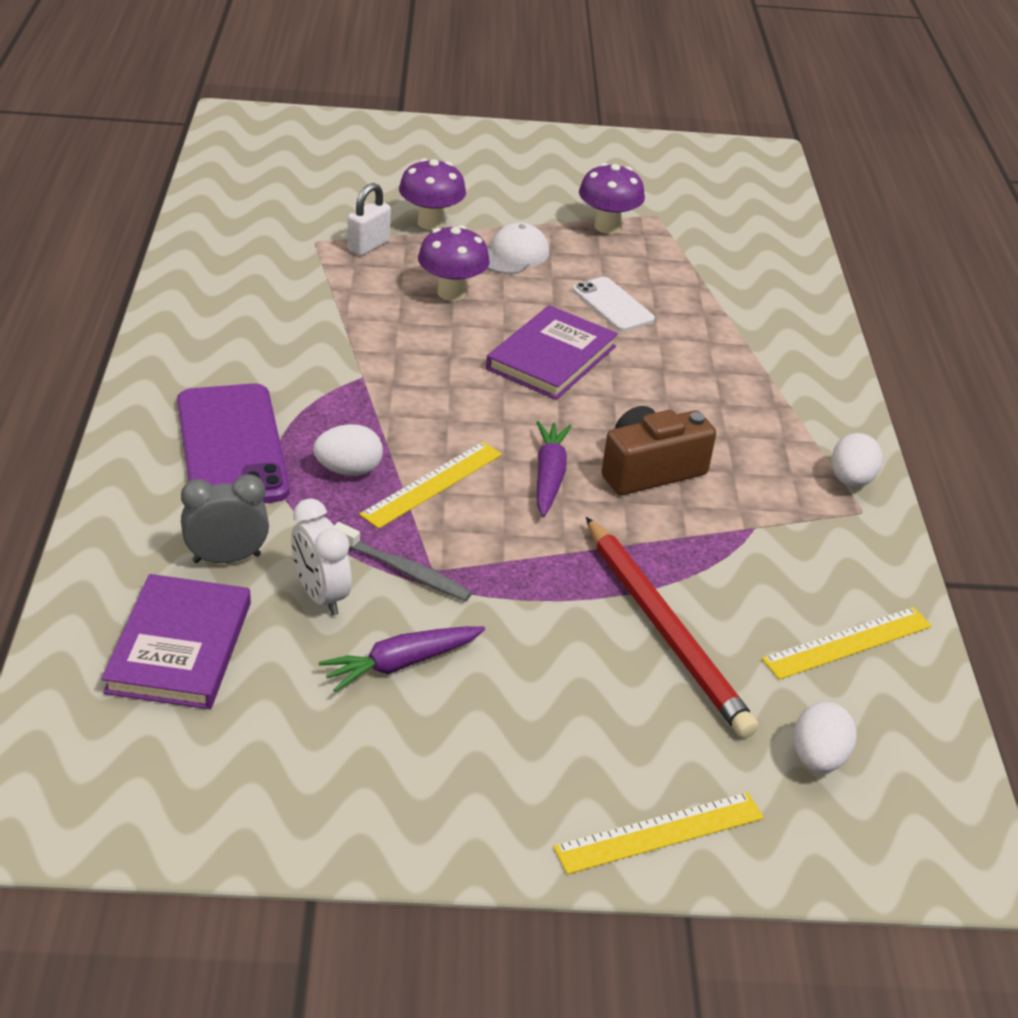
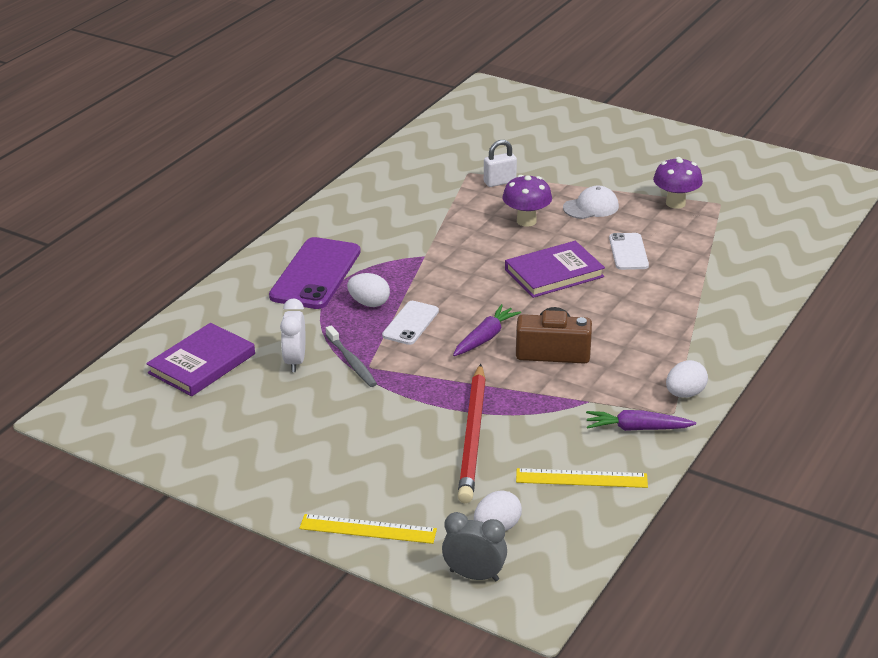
camera: 35 degrees right, 5 degrees down
grey clock [181,474,269,563] -> grey clock moved to [442,512,507,581]
purple carrot [319,626,485,692] -> purple carrot moved to [586,410,696,431]
yellow ruler [359,442,502,529] -> white phone [382,301,439,345]
purple mushroom [399,158,466,230] -> none

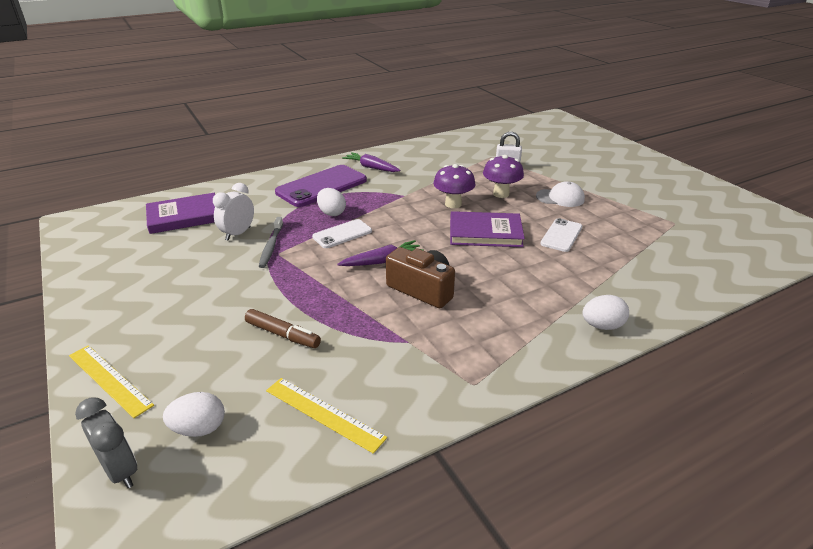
camera: 30 degrees right, 0 degrees up
red pencil [458,364,486,503] -> brown marker [245,309,321,348]
purple carrot [586,410,696,431] -> purple carrot moved to [342,152,400,172]
purple mushroom [653,157,703,209] -> purple mushroom moved to [433,164,475,208]
white egg [666,360,708,398] -> white egg moved to [583,295,629,330]

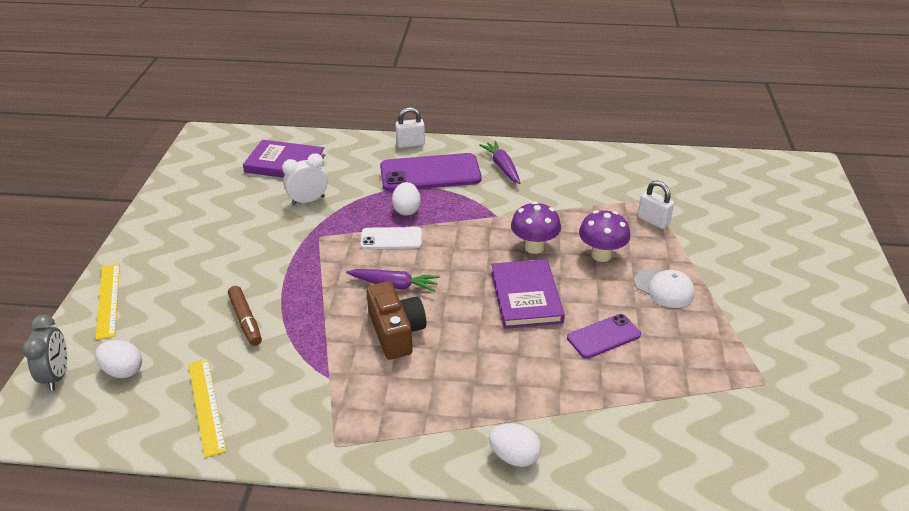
camera: 35 degrees right, 5 degrees up
grey toothbrush [259,217,283,268] -> none
purple book [450,211,525,247] -> purple book turned 45 degrees clockwise [491,259,565,329]
white phone [540,218,582,252] -> purple phone [567,314,641,359]
none -> white padlock [395,107,425,148]

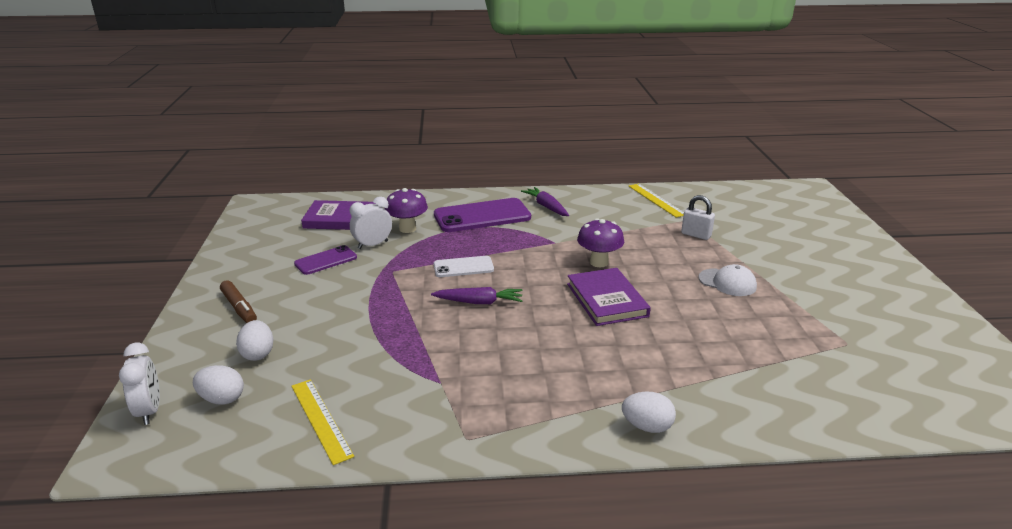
camera: 10 degrees left, 10 degrees down
grey clock [22,315,67,391] -> white clock [119,343,160,425]
yellow ruler [96,264,120,340] -> yellow ruler moved to [629,184,684,218]
brown marker [228,286,262,346] -> brown marker moved to [220,280,257,323]
brown camera [366,281,426,360] -> none
white egg [392,182,421,216] -> white egg moved to [236,320,273,361]
white padlock [395,107,425,148] -> none
purple phone [567,314,641,359] -> purple phone moved to [294,245,357,275]
purple mushroom [579,210,630,262] -> purple mushroom moved to [384,188,428,233]

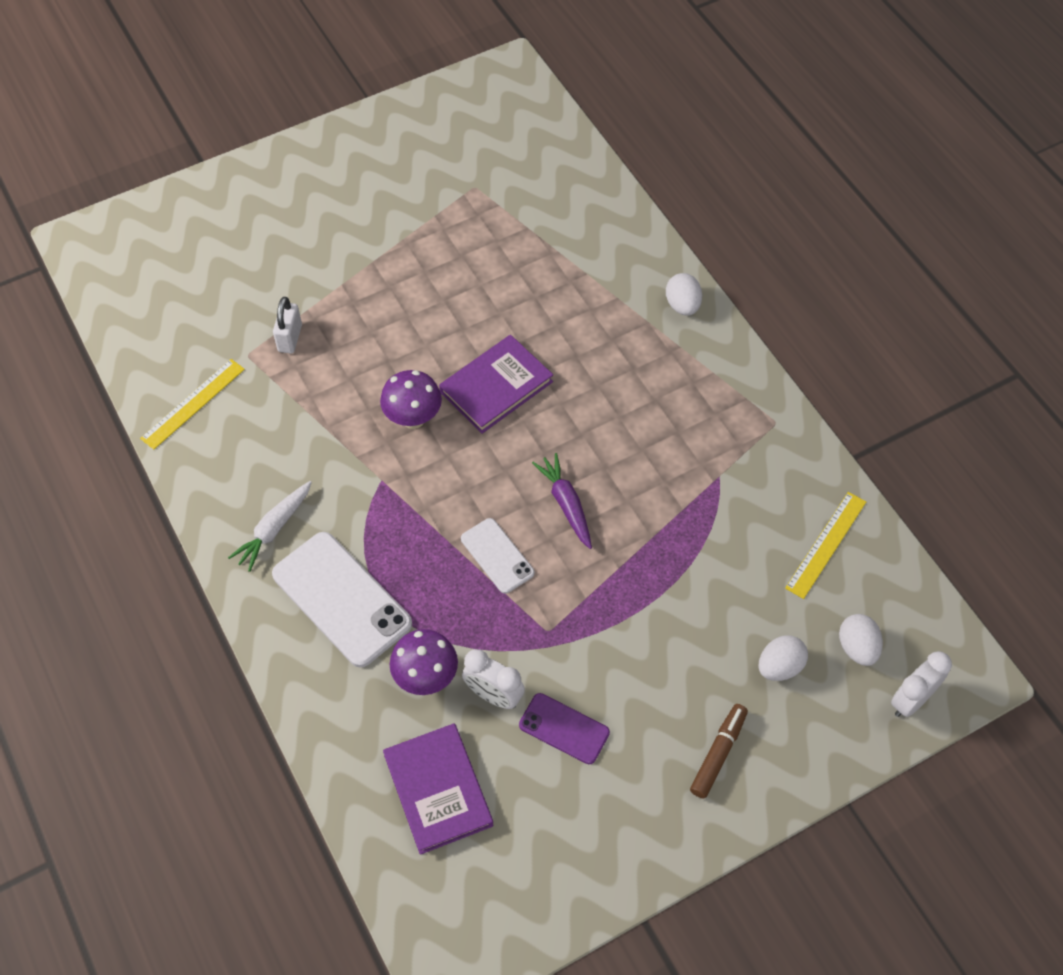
camera: 115 degrees left, 30 degrees up
purple phone [434,198,531,232] -> white phone [272,532,412,667]
purple carrot [521,187,569,216] -> white carrot [228,481,312,572]
white cap [698,264,757,296] -> none

